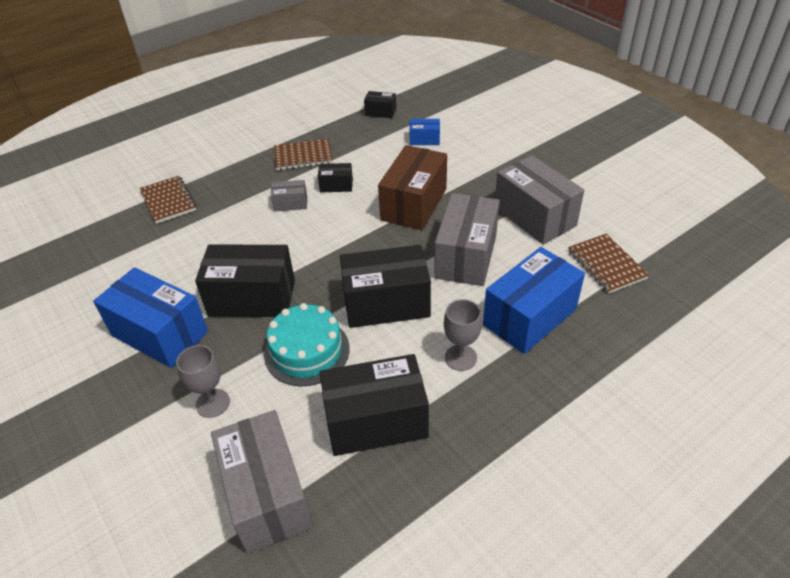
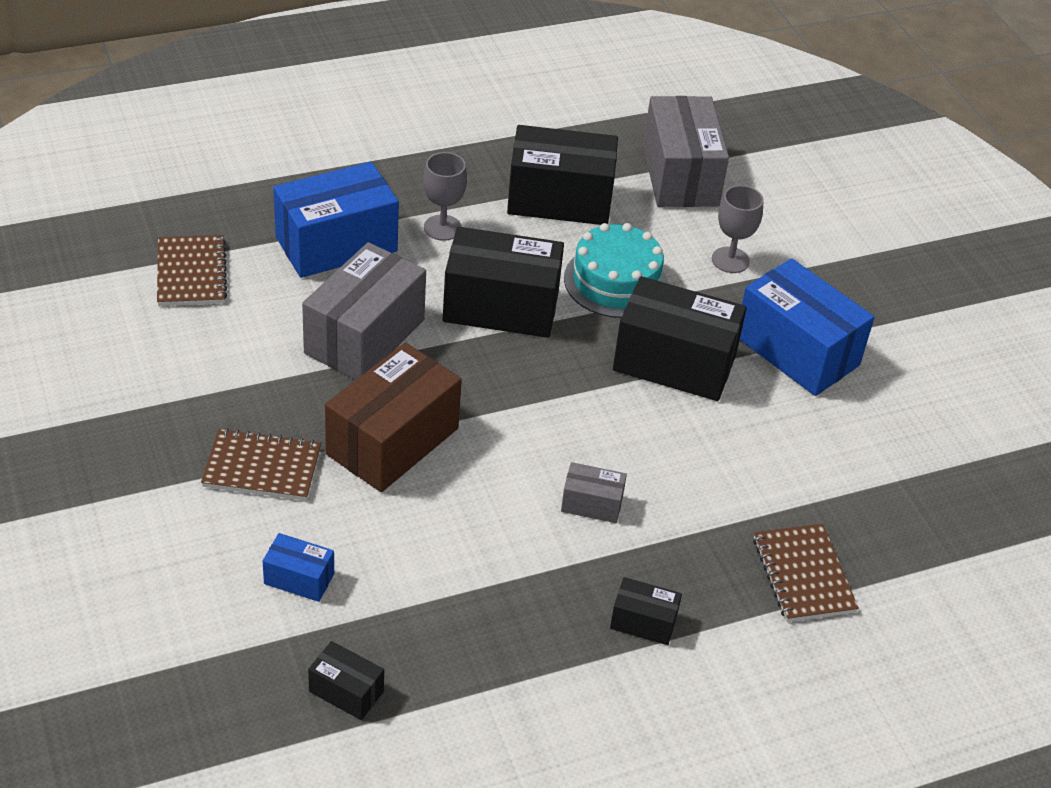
camera: 170 degrees left, 0 degrees up
brown notebook [274,138,333,170] -> brown notebook moved to [201,428,321,501]
black box [318,163,353,192] -> black box moved to [610,577,682,645]
grey box [495,155,584,244] -> none

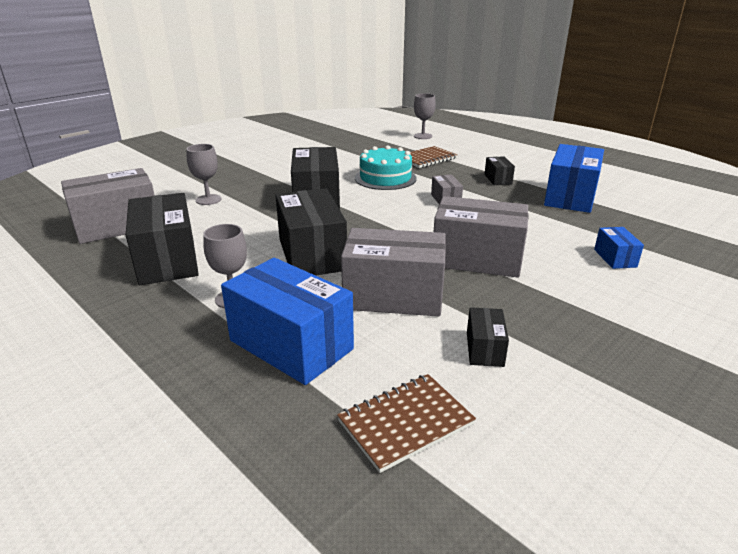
camera: 110 degrees left, 15 degrees down
brown notebook [201,428,321,501] -> none
black box [308,641,384,720] -> black box moved to [467,307,509,367]
brown box [325,343,462,492] -> grey box [434,196,528,278]
turquoise cake [564,223,668,318] -> turquoise cake moved to [355,145,417,190]
blue box [740,258,875,396] -> blue box moved to [544,144,604,213]
none -> grey goblet [414,93,436,139]

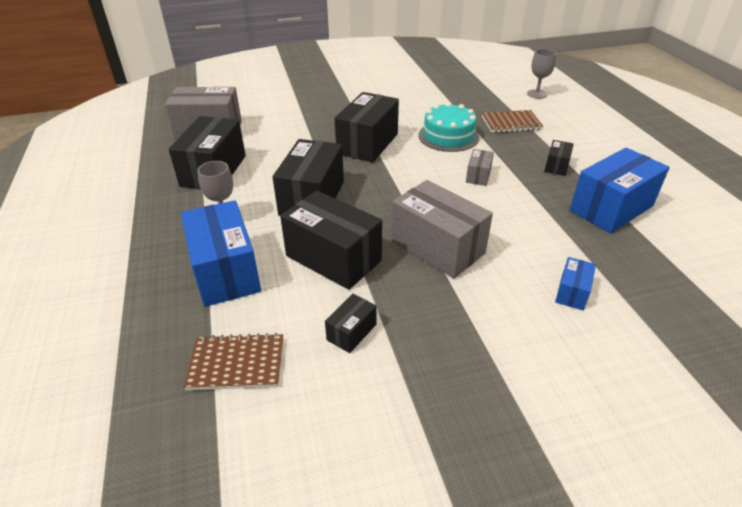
camera: 30 degrees right, 10 degrees up
grey goblet [186,144,221,205] -> none
grey box [341,228,446,316] -> black box [280,190,382,290]

